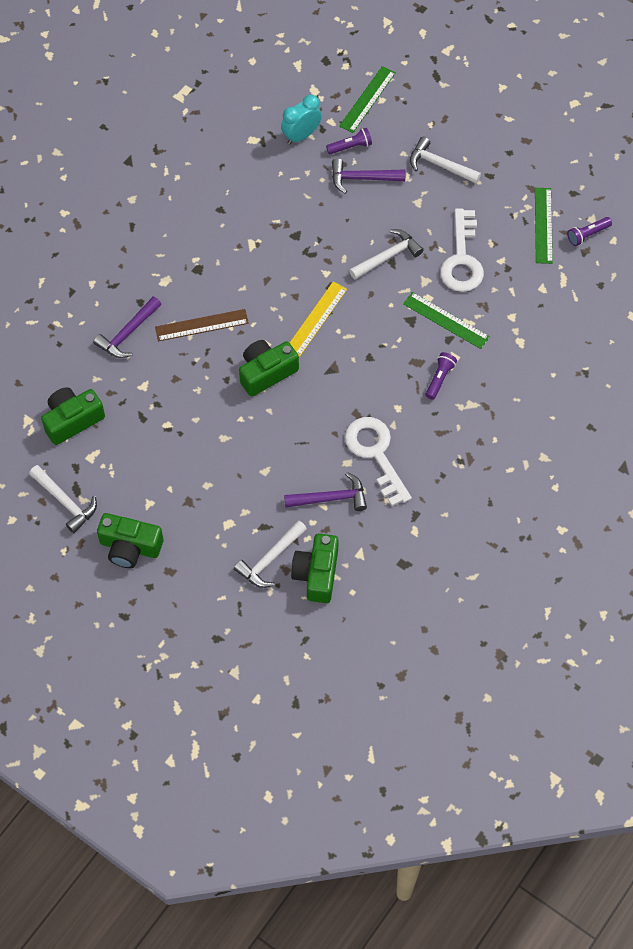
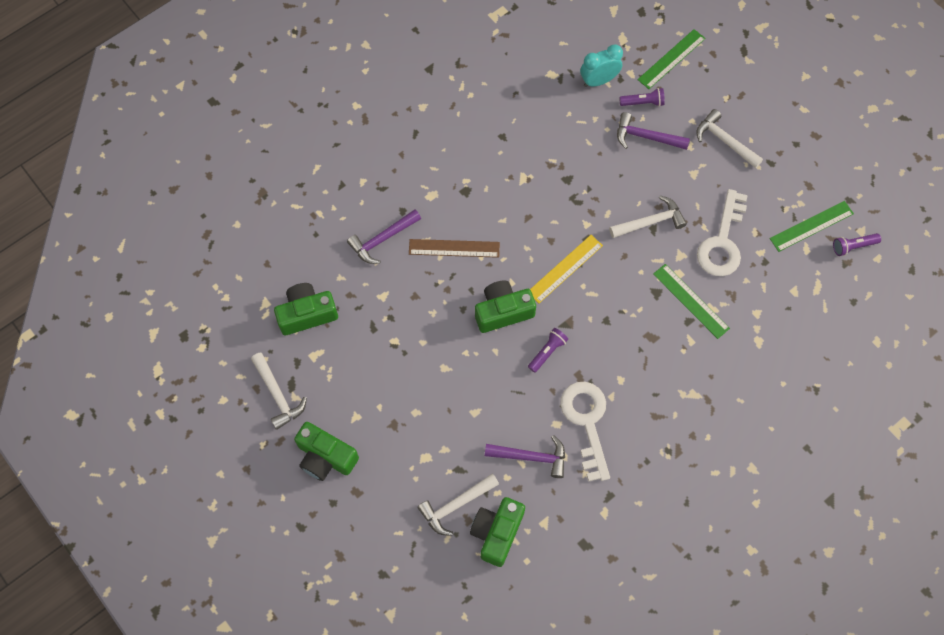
camera: 15 degrees right, 5 degrees up
purple flashlight [426,352,457,400] -> purple flashlight moved to [528,328,568,373]
green ruler [535,188,553,264] -> green ruler turned 45 degrees clockwise [770,201,854,252]

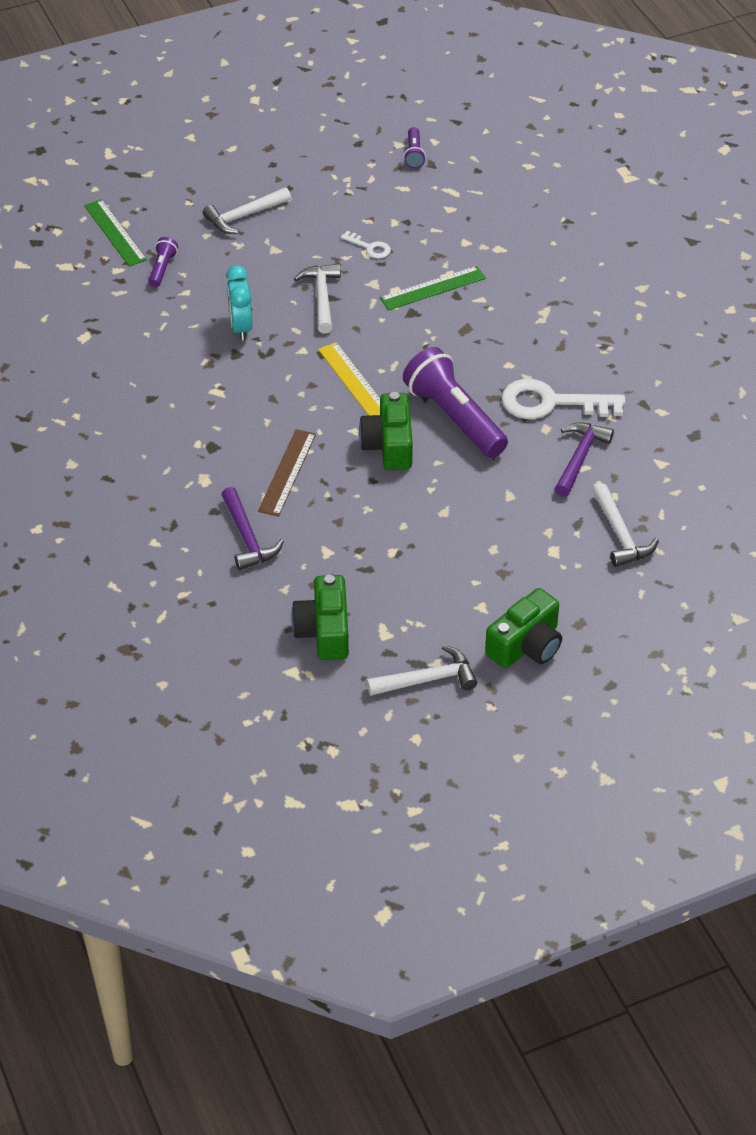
camera: 75 degrees left, 20 degrees down
green camera [470,497,525,567] -> none
purple flashlight [528,328,568,373] -> purple flashlight [403,347,508,458], size x2.18
turquoise clock [580,44,623,87] -> turquoise clock moved to [226,266,253,341]
purple hammer [617,112,690,150] -> none
white key [697,189,748,276] -> white key [341,231,391,259], size x0.48
green ruler [770,201,854,252] -> none

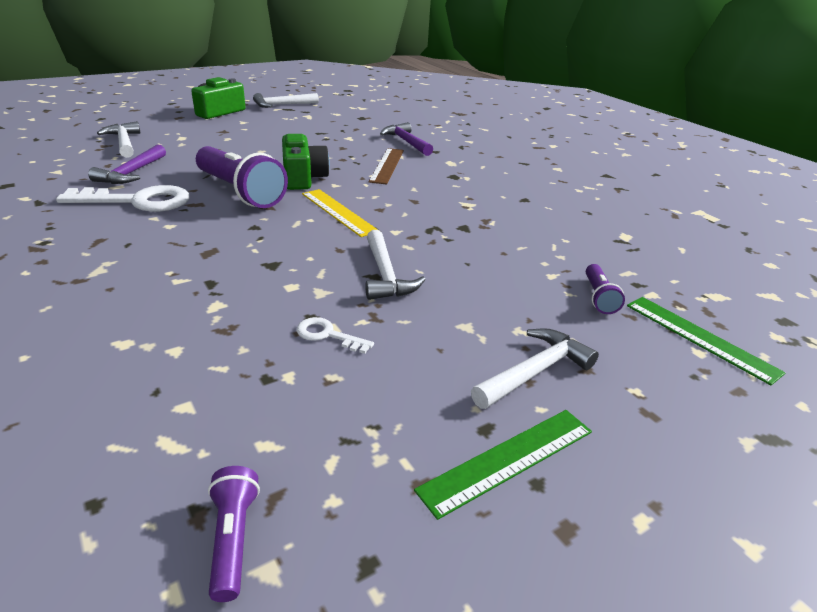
camera: 170 degrees right, 15 degrees down
turquoise clock [226,266,253,341] -> none
green camera [291,575,349,660] -> none
green ruler [380,266,486,310] -> green ruler moved to [414,410,592,520]

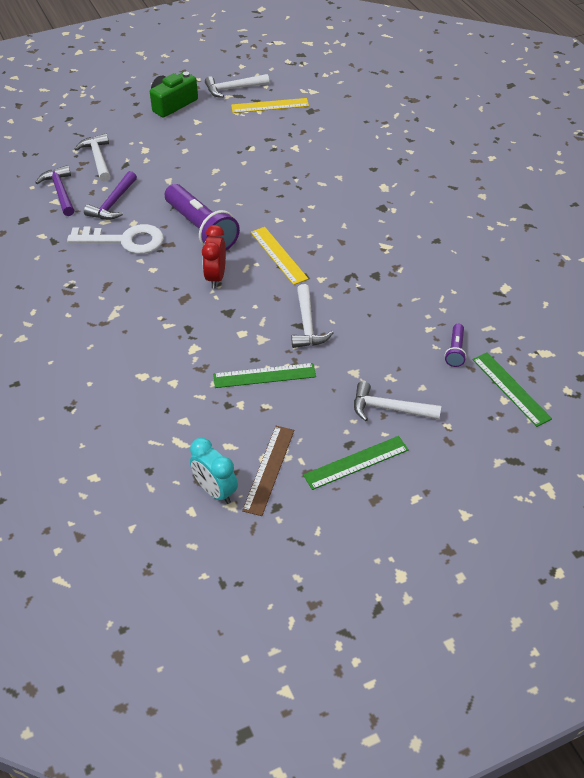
camera: 10 degrees right, 15 degrees up
purple flashlight [208,466,260,602] -> turquoise clock [190,438,238,504]
green camera [282,134,330,190] -> none
white key [297,317,374,354] -> green ruler [213,363,316,388]
brown ruler [369,148,404,184] -> brown ruler moved to [242,426,294,516]
purple hammer [380,122,433,156] -> purple hammer moved to [35,165,74,216]
white hammer [471,328,599,409] -> white hammer turned 135 degrees counterclockwise [354,381,441,421]
none -> red clock [202,225,226,288]
none -> yellow ruler [231,98,309,113]

